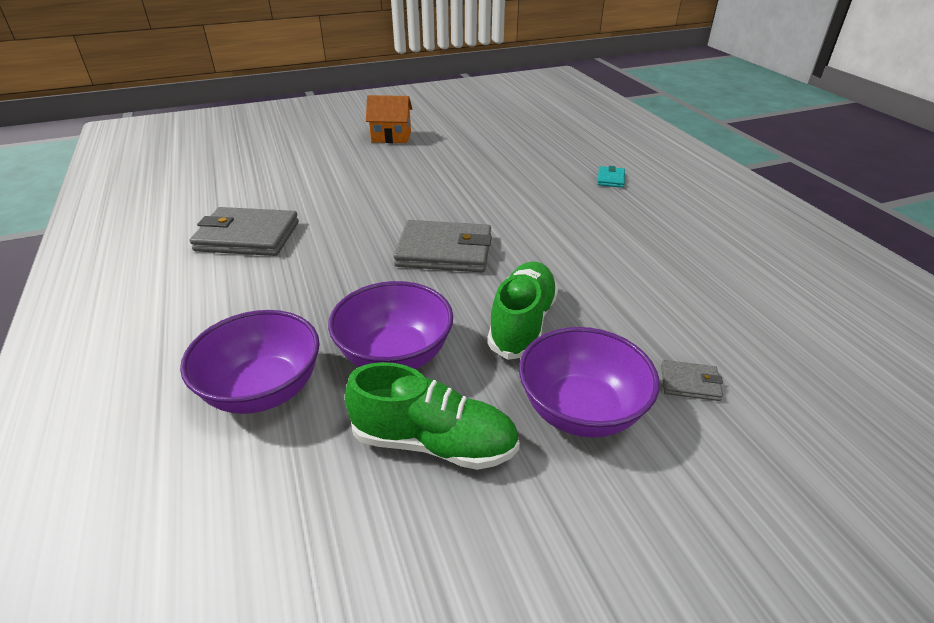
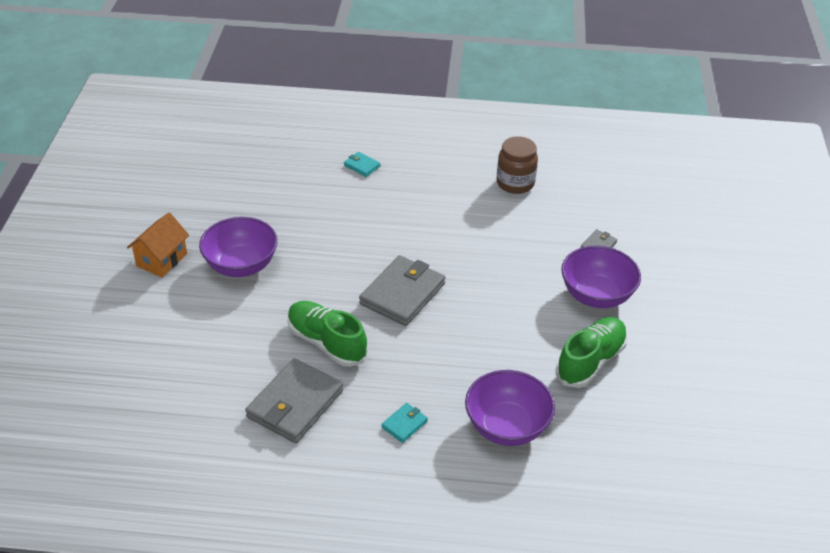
camera: 65 degrees left, 5 degrees up
purple bowl [328,281,453,369] -> purple bowl moved to [199,217,278,277]
green shoe [487,262,558,360] -> green shoe moved to [287,301,368,367]
none -> turquoise wallet [381,403,428,443]
none -> brown jar [497,136,538,194]

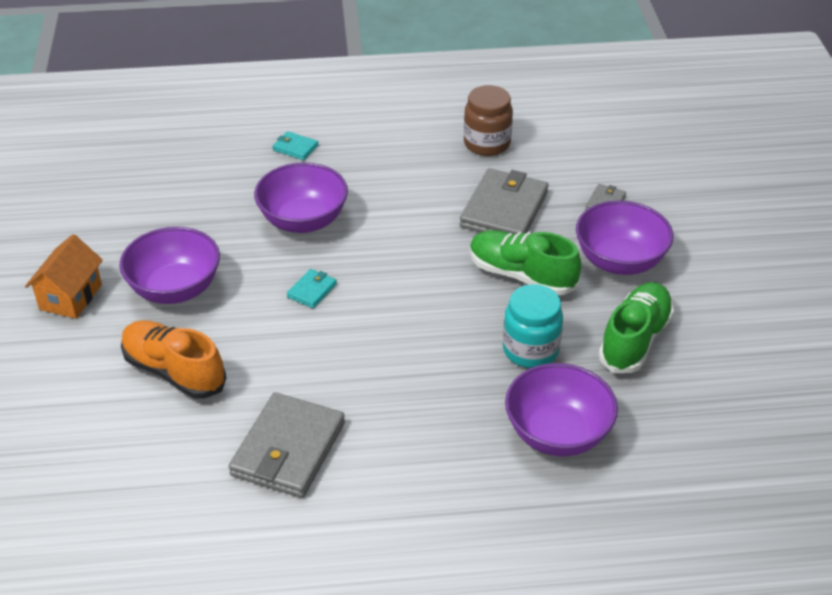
camera: 10 degrees left, 0 degrees up
green shoe [287,301,368,367] -> green shoe moved to [470,230,581,295]
grey wallet [359,255,445,326] -> grey wallet moved to [460,168,549,234]
turquoise wallet [381,403,428,443] -> turquoise wallet moved to [287,269,337,308]
none -> orange shoe [121,320,226,399]
none -> purple bowl [254,162,348,233]
none -> turquoise jar [503,284,563,368]

